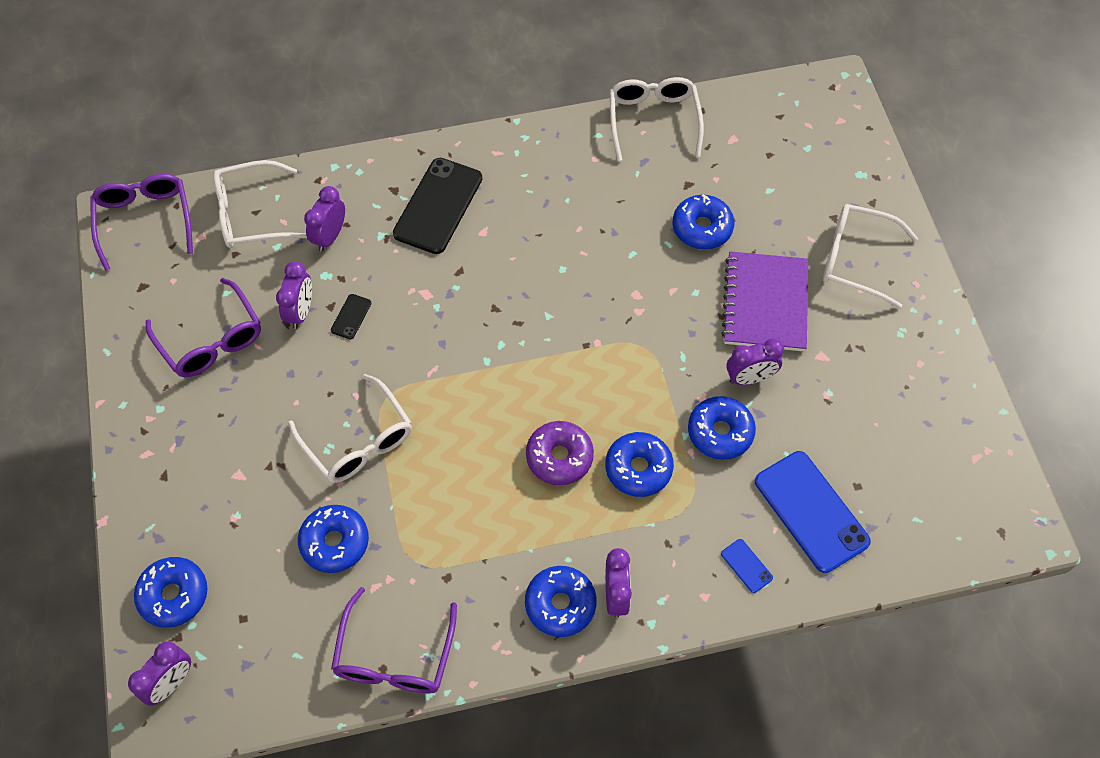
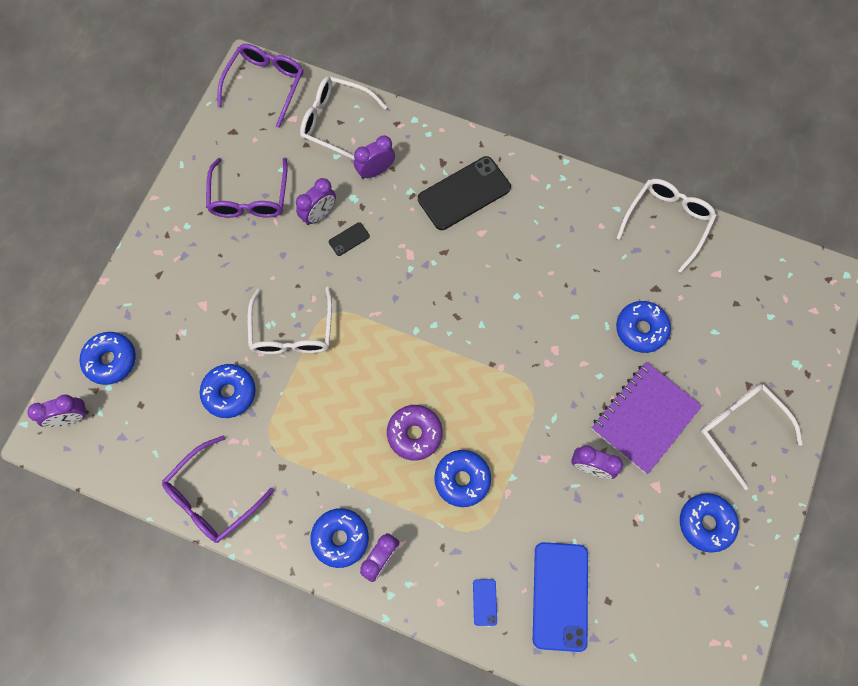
camera: 35 degrees right, 10 degrees up
blue donut [688,396,756,460] -> blue donut moved to [680,493,739,553]

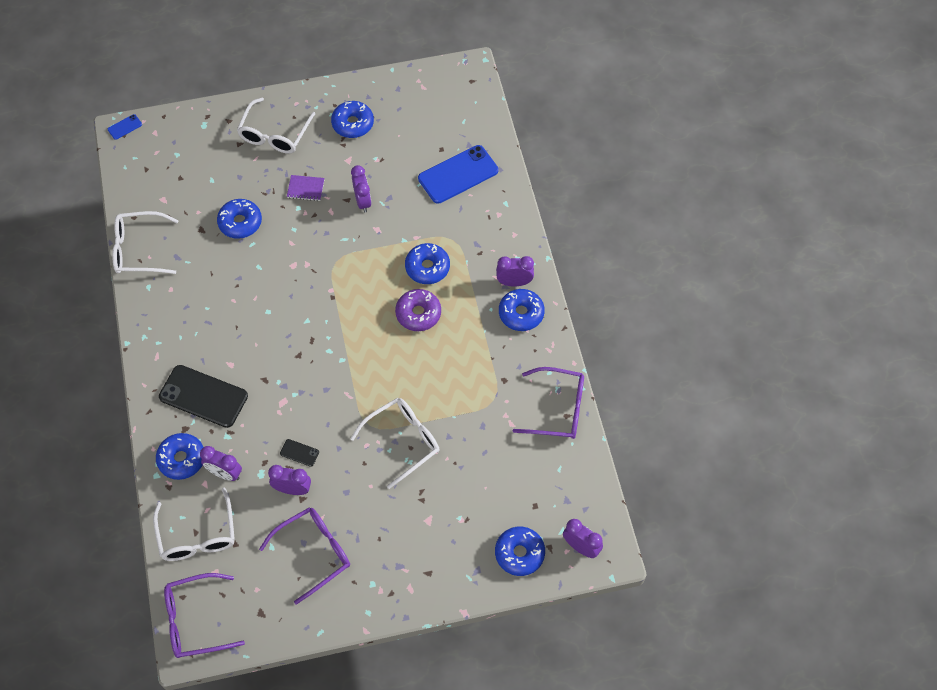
camera: 125 degrees left, 10 degrees down
blue donut [200,364,256,418] -> blue donut moved to [156,433,203,480]
blue phone [473,579,497,626] -> blue phone moved to [107,114,142,140]
purple notebook [591,362,702,474] -> purple notebook [287,175,324,201], size x0.47

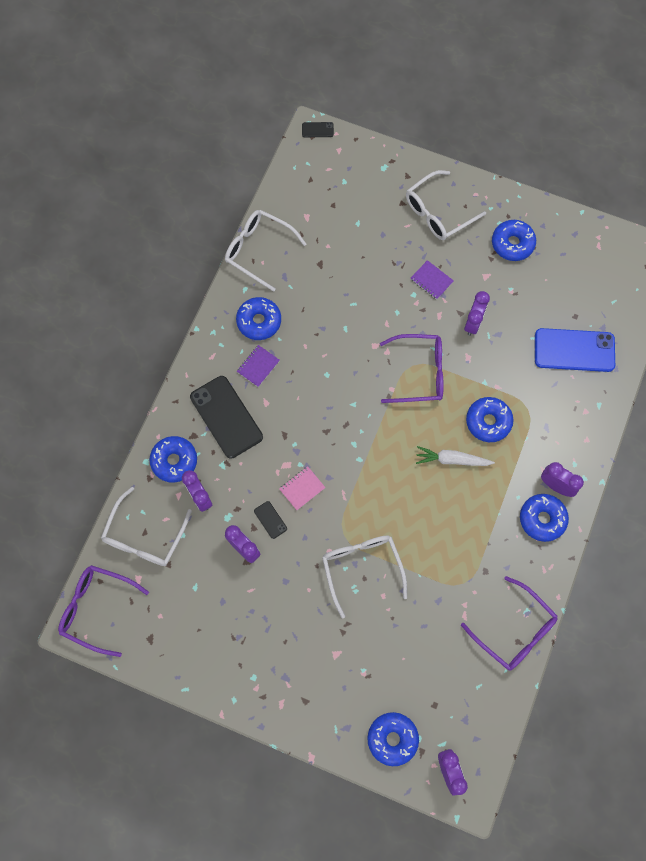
camera: 35 degrees right, 10 degrees up
blue phone [107,114,142,140] -> black phone [302,122,334,137]
blue donut [217,199,262,239] -> blue donut moved to [236,297,281,340]
purple glasses [259,507,350,605] -> purple glasses moved to [380,334,444,403]
white glasses [350,398,440,489] -> white glasses turned 105 degrees counterclockwise [322,536,407,618]
purple donut [395,289,441,331] -> white carrot [416,446,495,466]
none -> purple notebook [237,345,280,387]
none -> pink notebook [279,466,326,510]

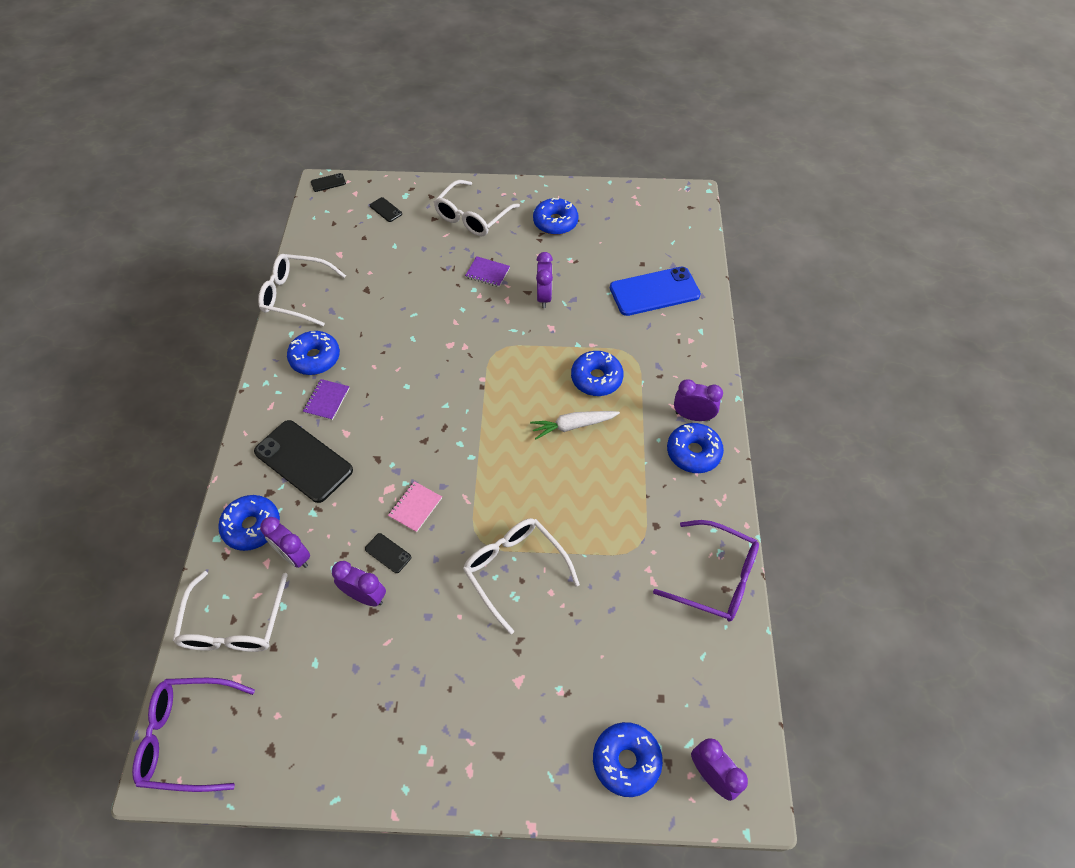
camera: 20 degrees left, 15 degrees down
purple glasses [380,334,444,403] -> none
none -> black phone [370,197,402,222]

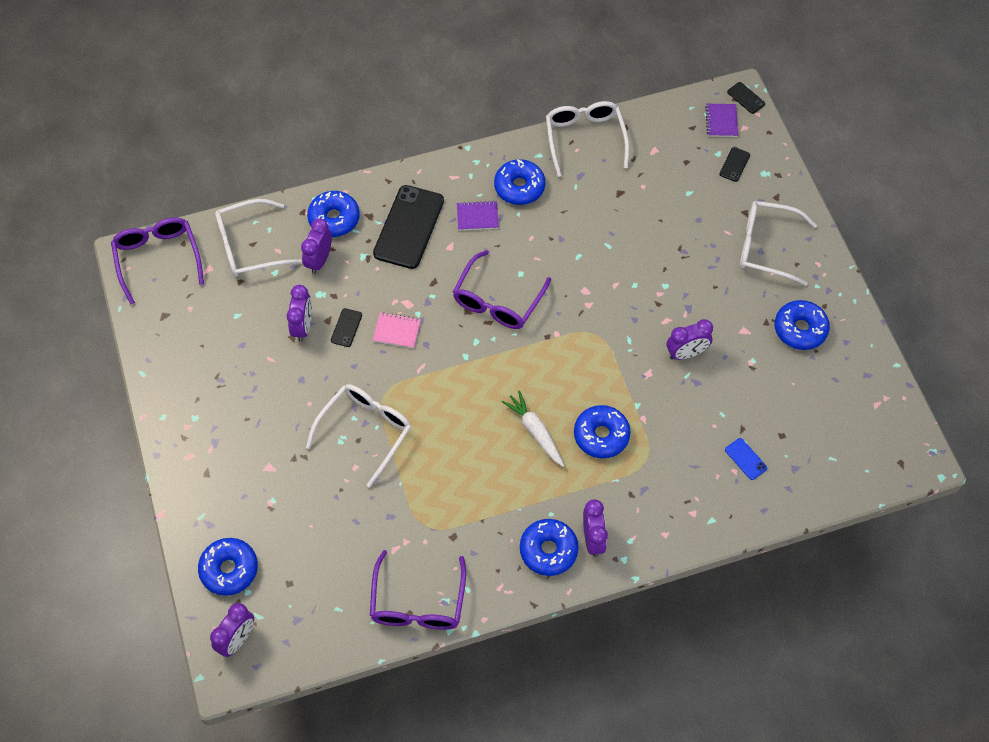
camera: 70 degrees right, 5 degrees up
purple notebook [465,256,510,287] -> purple notebook moved to [705,104,738,137]
blue phone [610,266,701,316] -> blue phone [725,438,767,480], size x0.43
none -> purple glasses [453,250,551,329]

